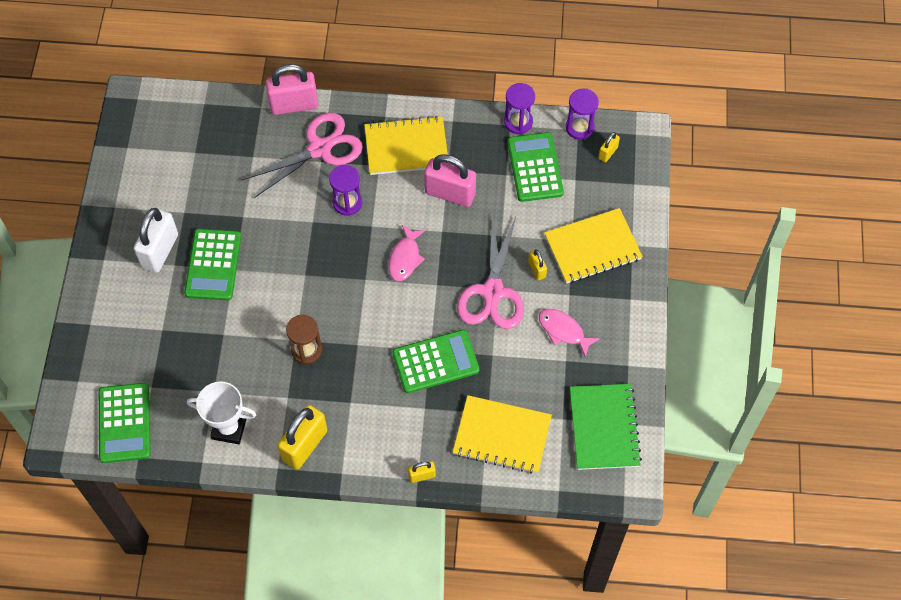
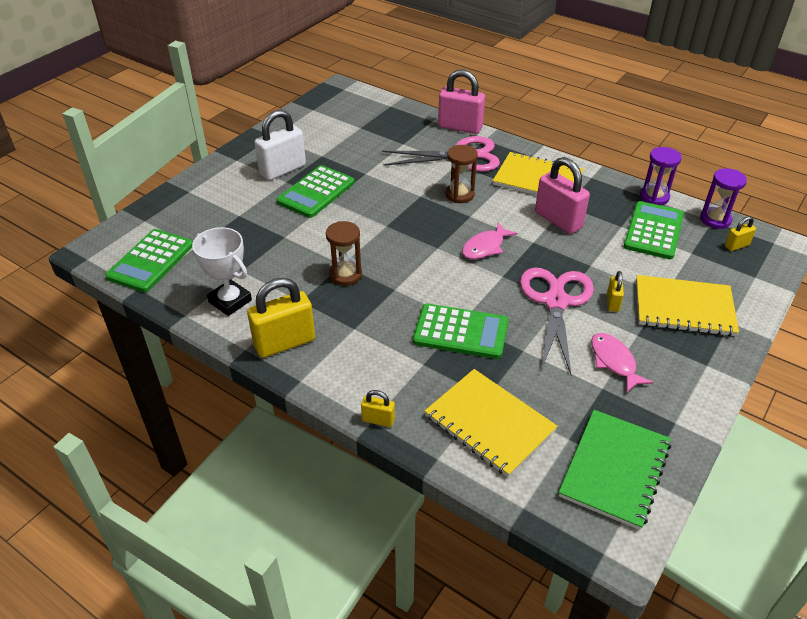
camera: 30 degrees right, 20 degrees down
purple hourglass [329,165,362,216] -> brown hourglass [446,145,478,203]
pink scissors [457,213,524,329] -> pink scissors turned 150 degrees clockwise [520,268,594,374]

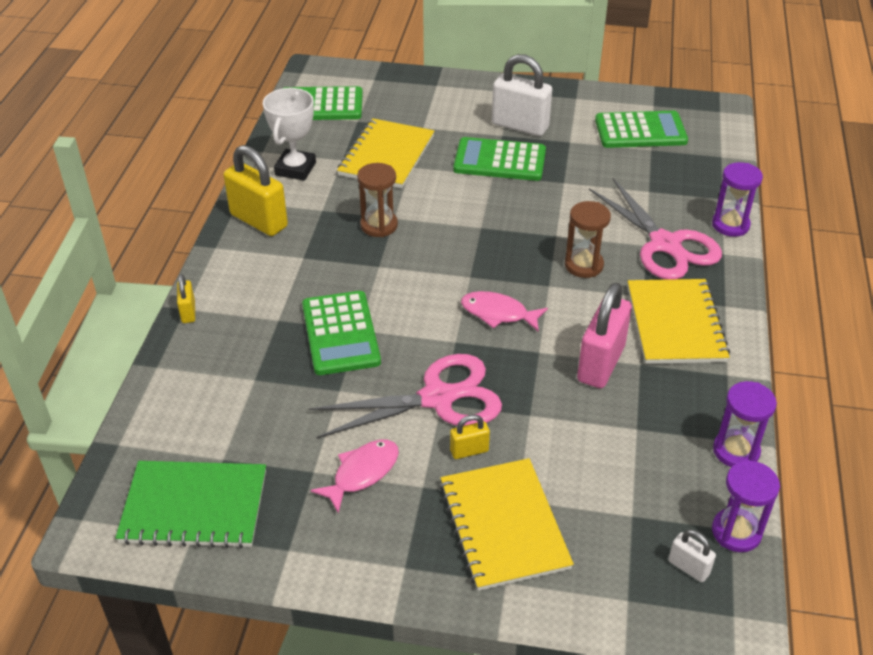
camera: 65 degrees right, 0 degrees up
yellow notebook [425,369,558,477] -> yellow notebook moved to [337,118,434,188]
pink padlock [438,70,485,134] -> purple hourglass [712,162,763,237]
green calculator [624,201,684,259] -> green calculator moved to [595,111,688,148]
yellow padlock [725,216,756,251] -> white padlock [668,529,716,582]

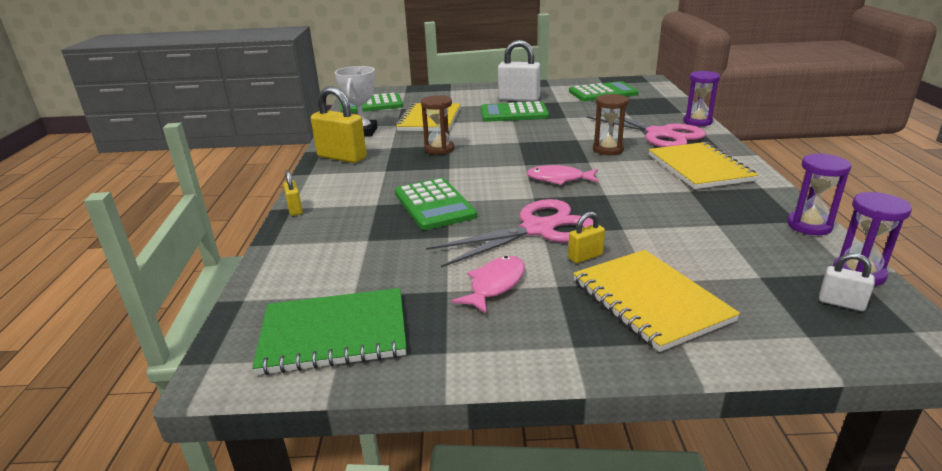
camera: 10 degrees left, 15 degrees down
pink padlock [577,283,632,388] -> none

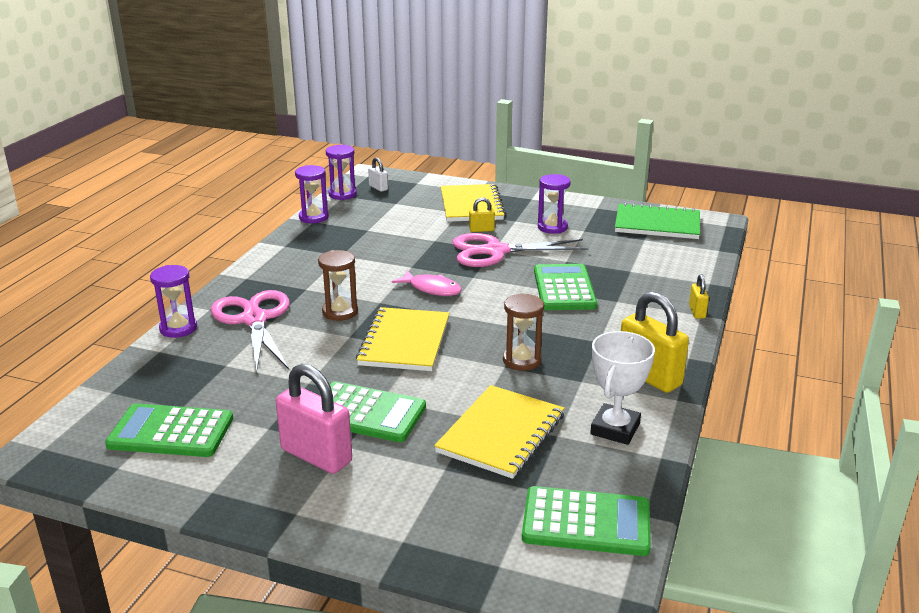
camera: 160 degrees left, 0 degrees up
pink fish [452,256,525,314] -> purple hourglass [538,174,571,234]
white padlock [498,40,541,101] -> pink padlock [275,364,352,474]
yellow notebook [649,142,758,189] -> yellow notebook moved to [356,307,449,371]

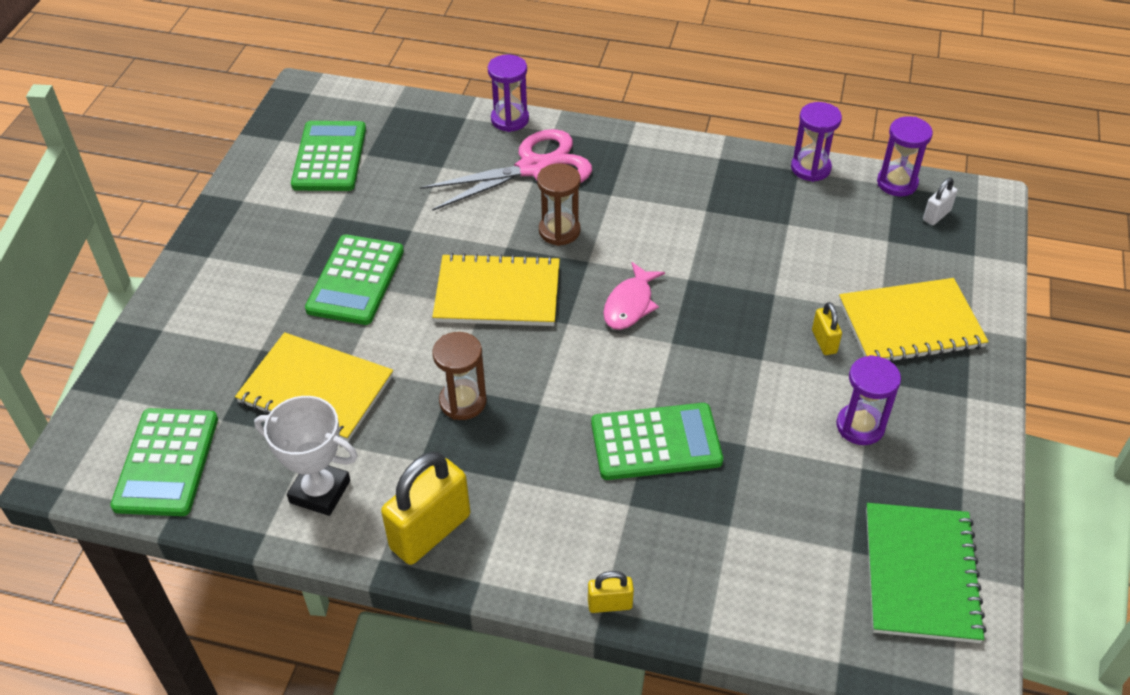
camera: 85 degrees right, 20 degrees up
pink padlock [275,364,352,474] -> none
pink scissors [453,233,589,267] -> none

